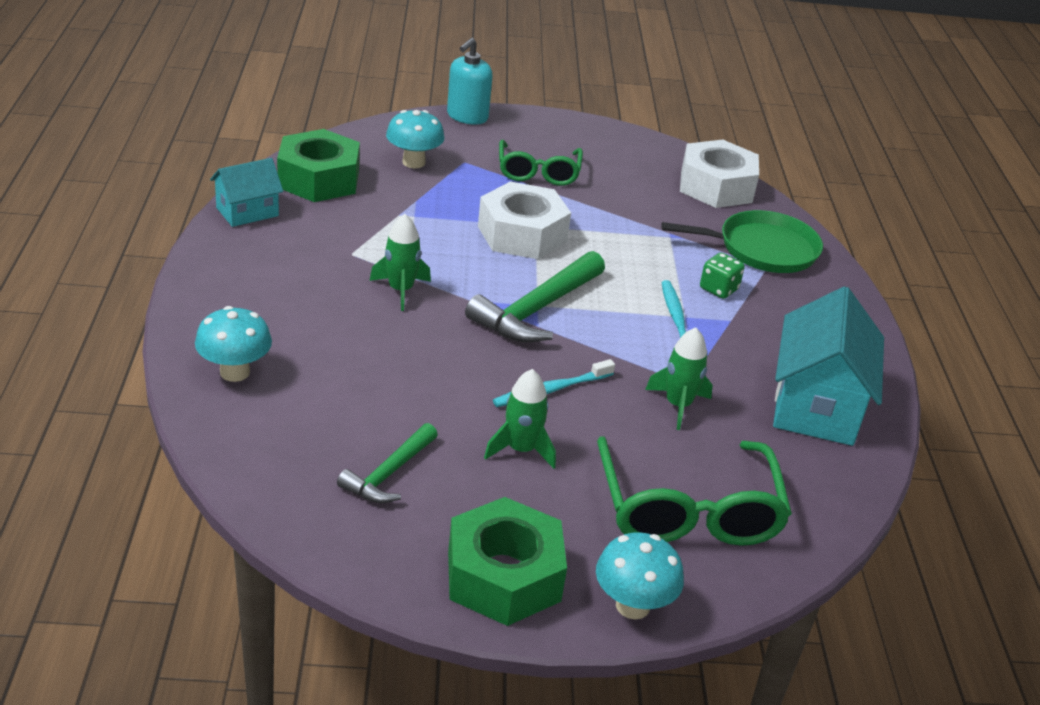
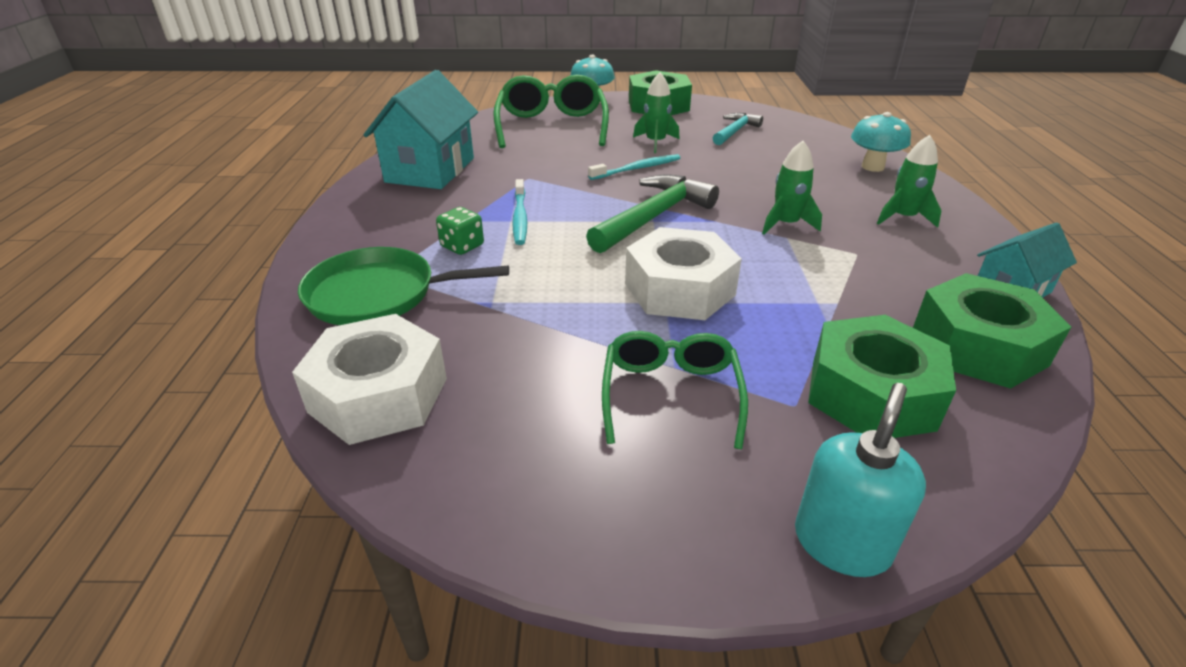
camera: 175 degrees left, 0 degrees up
green hammer [337,423,438,503] -> turquoise hammer [713,113,763,145]
turquoise mushroom [386,110,444,168] -> green nut [808,315,956,438]
green rocket [645,327,713,430] -> green rocket moved to [877,135,942,228]

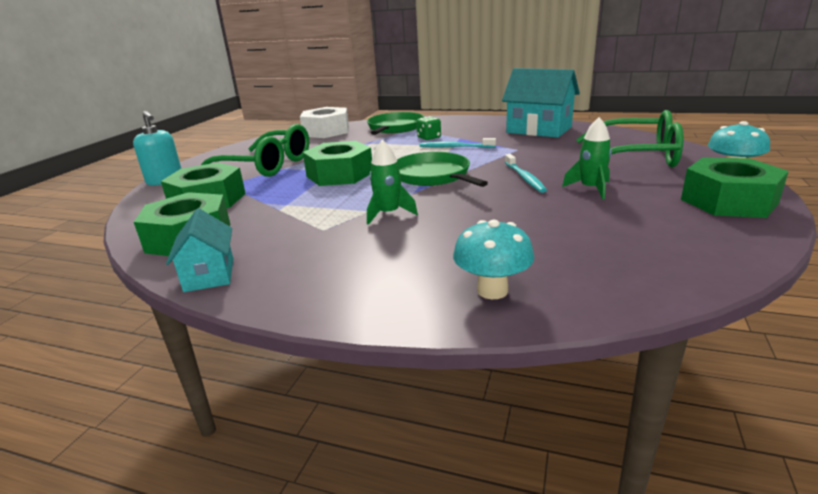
camera: 110 degrees right, 10 degrees down
green hammer [586,174,719,253] -> green pan [397,152,488,187]
green glasses [602,331,748,449] -> green glasses [201,124,309,177], size x1.54
white nut [625,227,742,320] -> green nut [303,141,372,186]
turquoise hammer [713,113,763,145] -> none
green rocket [877,135,942,228] -> none

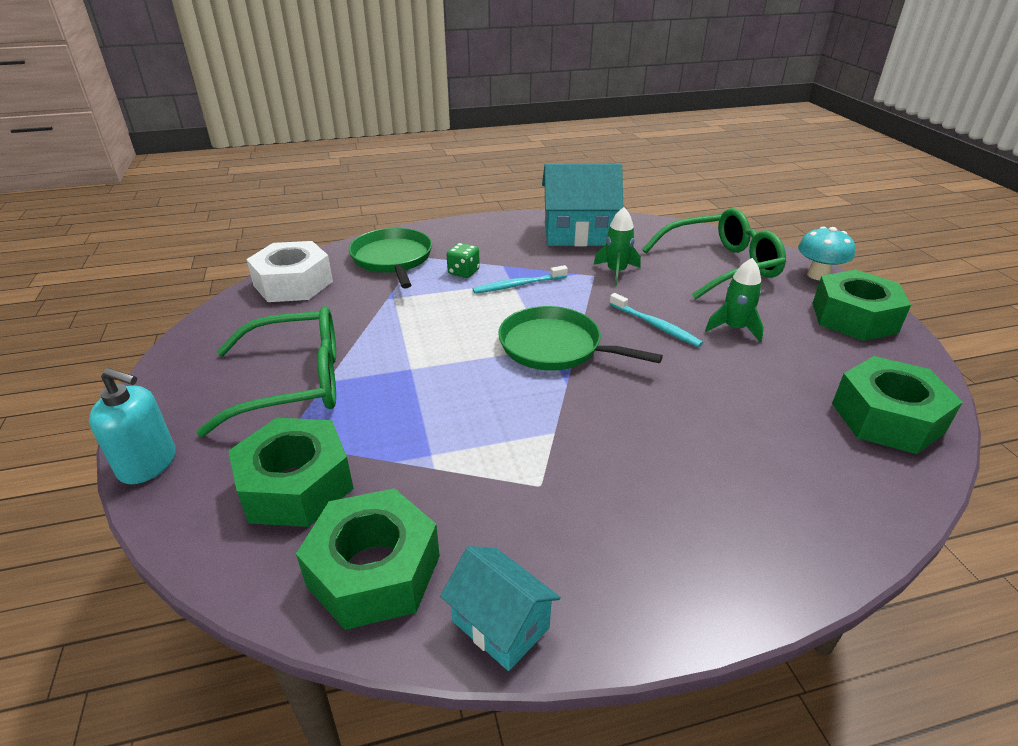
camera: 35 degrees left, 10 degrees up
green nut [303,141,372,186] -> green nut moved to [832,356,963,454]
green rocket [367,140,418,225] -> green rocket moved to [594,207,641,285]
turquoise mushroom [453,220,534,299] -> none

